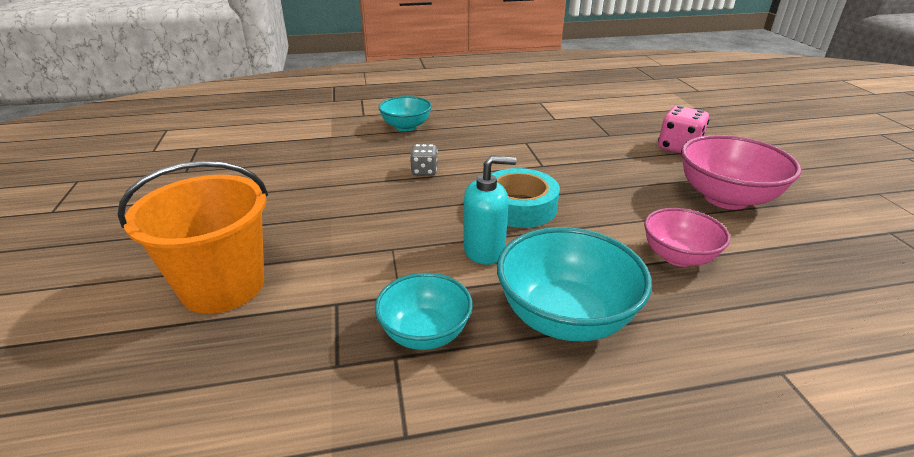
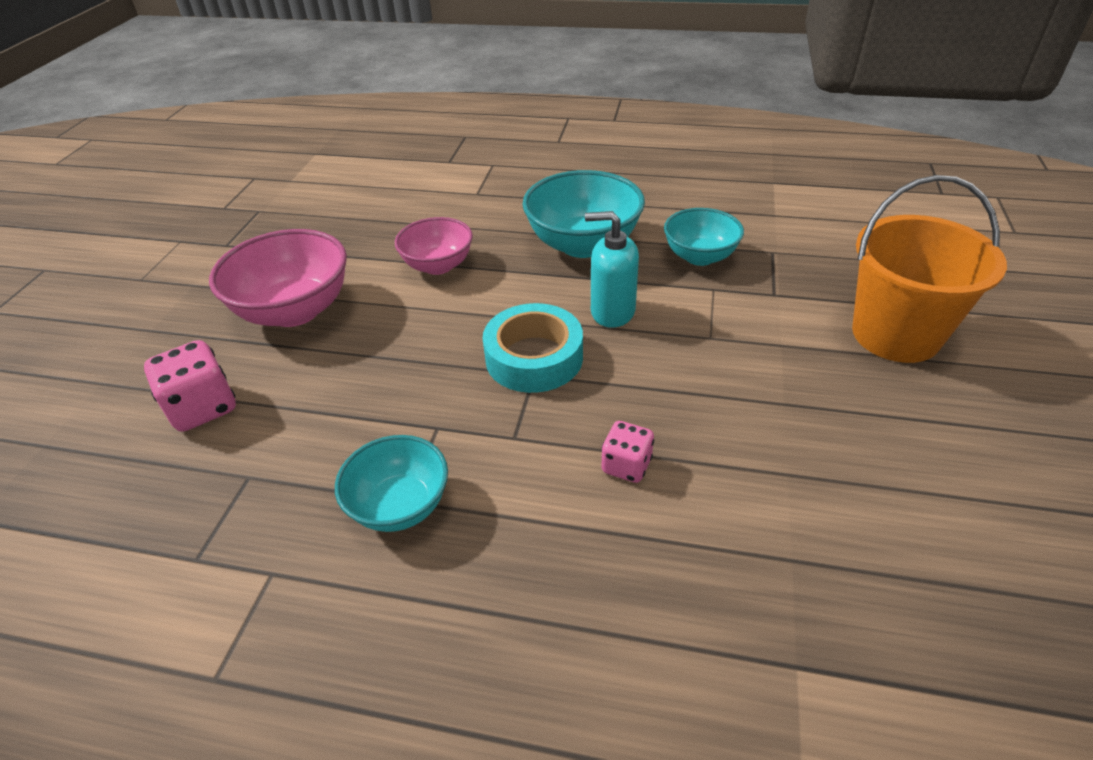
camera: 155 degrees left, 10 degrees up
turquoise bowl [378,96,432,131] -> turquoise bowl moved to [335,435,448,532]
grey dice [410,144,438,176] -> pink dice [602,421,654,483]

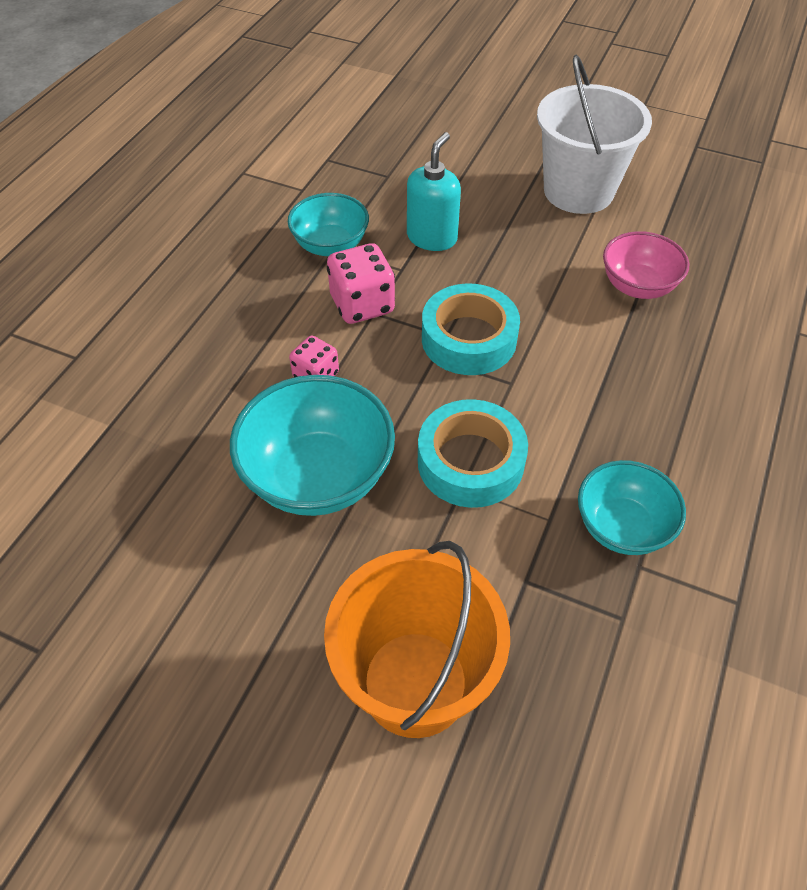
camera: 100 degrees right, 10 degrees up
pink dice [144,340,236,432] -> pink dice moved to [327,243,395,324]
pink bowl [209,229,347,327] -> white bucket [537,54,652,214]
turquoise bowl [522,170,645,258] -> turquoise bowl moved to [230,375,395,516]
turquoise soap dispenser [585,211,639,328] -> turquoise soap dispenser moved to [407,132,461,251]
none -> turquoise tape [418,399,528,508]

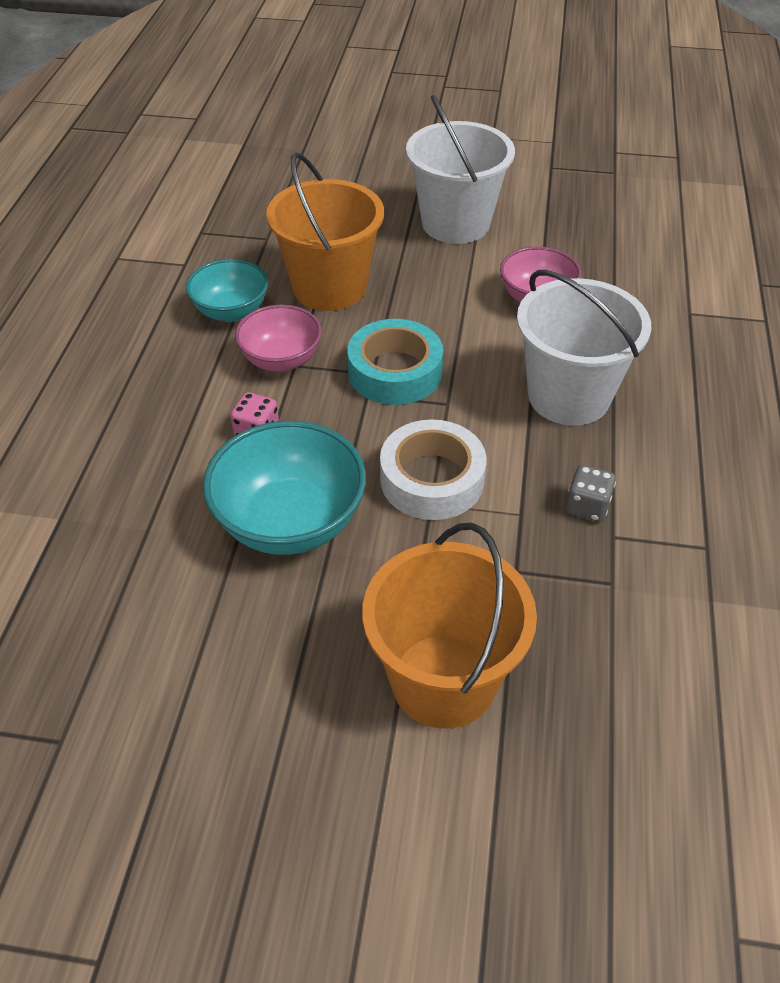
camera: 15 degrees left, 5 degrees down
pink dice [327,243,395,324] -> pink bowl [235,305,322,372]
turquoise soap dispenser [407,132,461,251] -> orange bucket [266,152,384,311]
turquoise tape [418,399,528,508] -> white tape [380,419,487,520]
turquoise bowl [578,460,686,555] -> grey dice [566,465,616,522]
none -> white bucket [517,270,652,426]

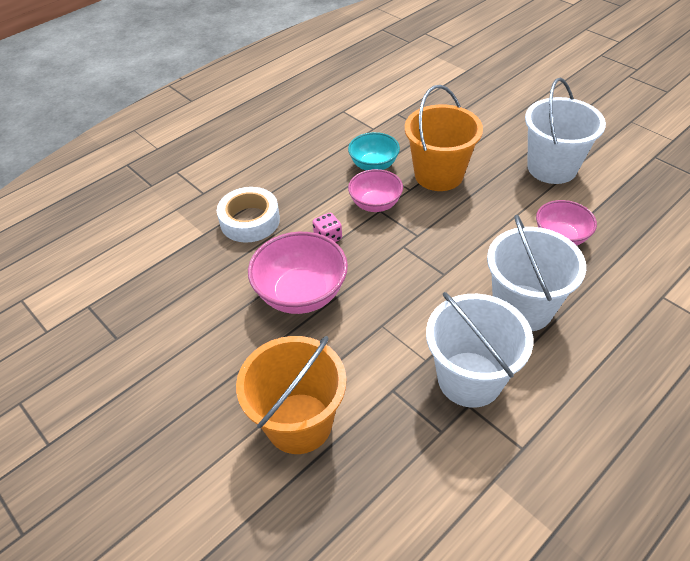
camera: 40 degrees right, 0 degrees up
turquoise bowl [203,421,366,555] -> pink bowl [248,232,348,314]
turquoise tape [347,319,443,405] -> none
white tape [380,419,487,520] -> white tape moved to [217,187,280,243]
grey dice [566,465,616,522] -> white bucket [426,292,533,408]

